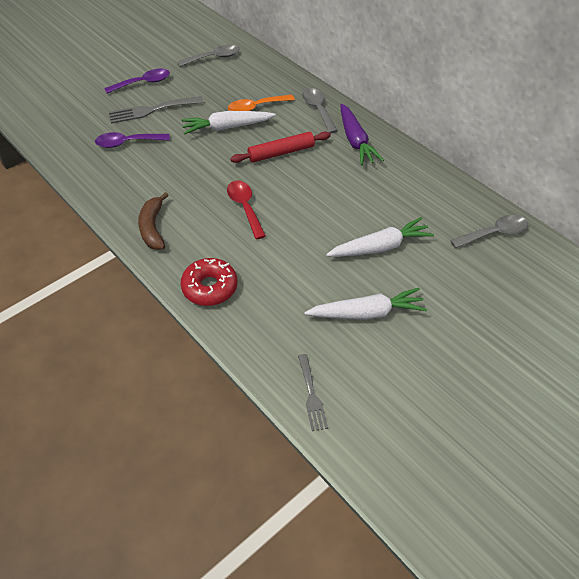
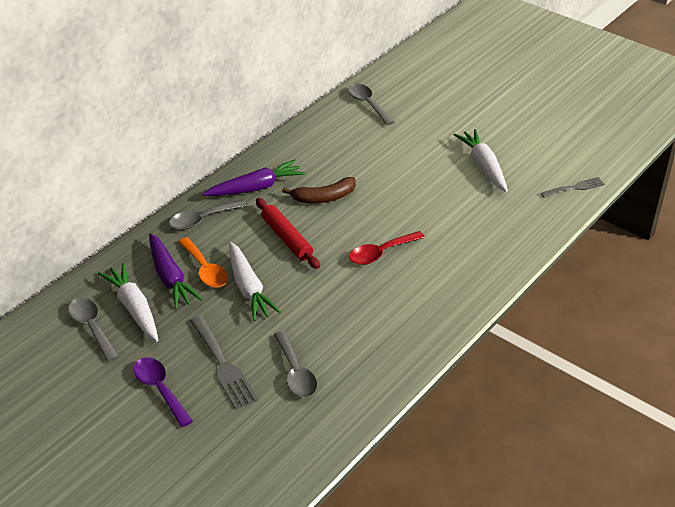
camera: 100 degrees left, 10 degrees down
purple spoon [95,132,170,148] -> grey spoon [274,331,317,398]
brown banana [138,192,169,250] -> brown banana moved to [282,177,356,204]
red donut [181,258,237,306] -> none
white carrot [326,217,434,257] -> white carrot moved to [98,263,158,342]
none -> purple carrot [149,233,203,309]

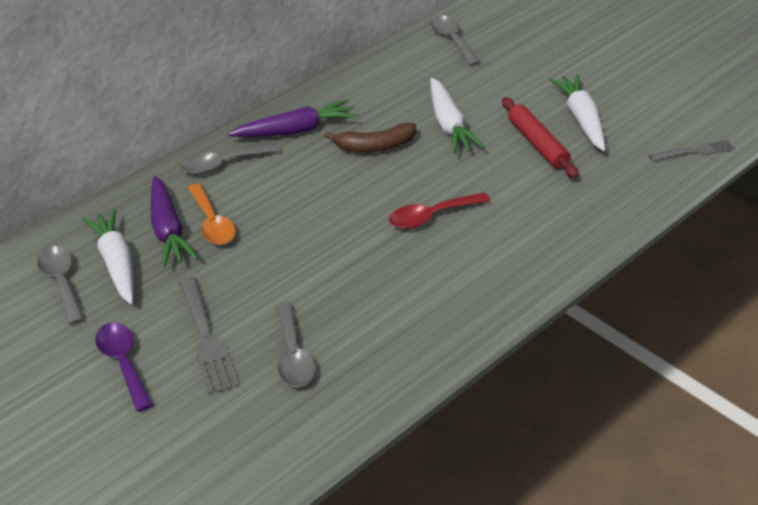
camera: 10 degrees right, 0 degrees up
white carrot [229,242,281,321] -> white carrot moved to [430,78,484,154]
red rolling pin [256,198,320,269] -> red rolling pin moved to [502,97,579,178]

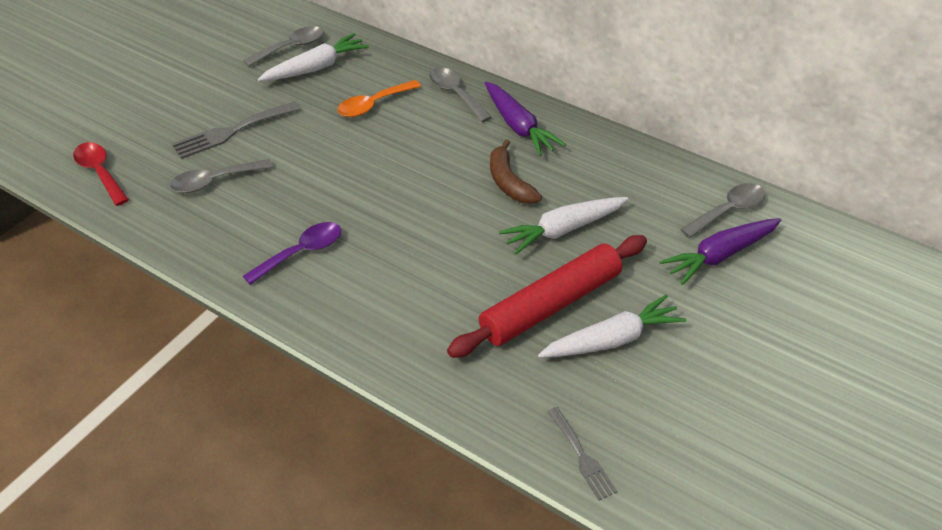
camera: 75 degrees right, 5 degrees up
purple spoon [95,322,153,412] -> purple spoon moved to [243,222,341,285]
purple carrot [151,176,198,267] -> purple carrot moved to [660,218,782,285]
red spoon [389,192,490,229] -> red spoon moved to [73,142,129,206]
red rolling pin [502,97,579,178] -> red rolling pin [447,235,647,358], size x1.52

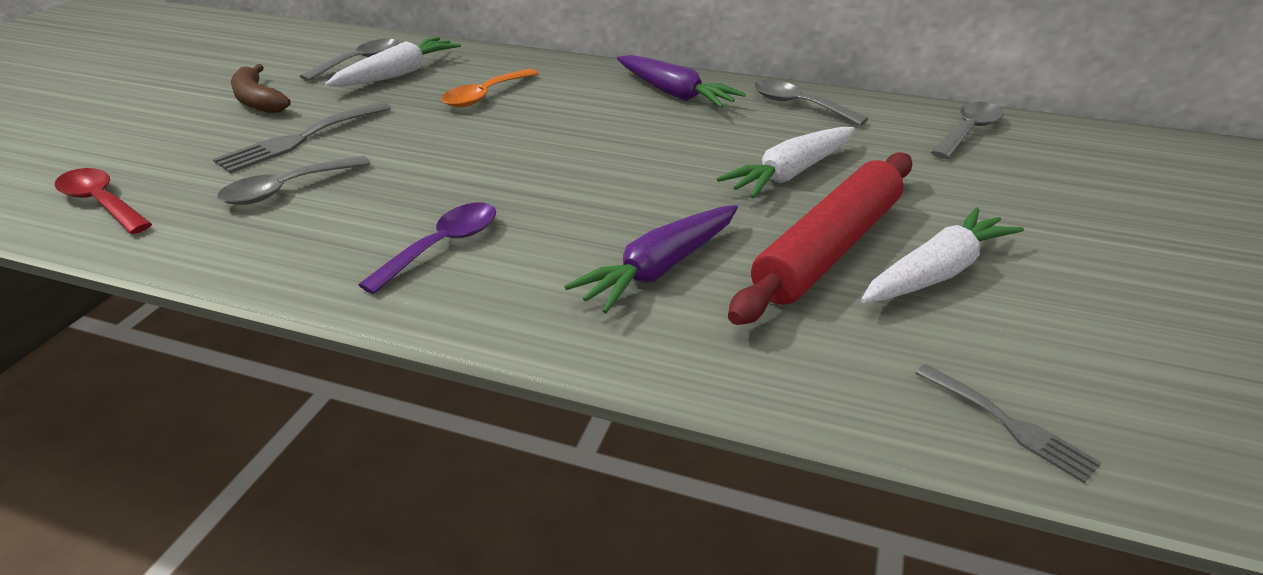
camera: 15 degrees left, 10 degrees down
grey spoon [429,67,492,122] -> grey spoon moved to [754,80,868,126]
brown banana [490,139,542,204] -> brown banana moved to [231,64,291,114]
purple carrot [660,218,782,285] -> purple carrot moved to [564,205,738,313]

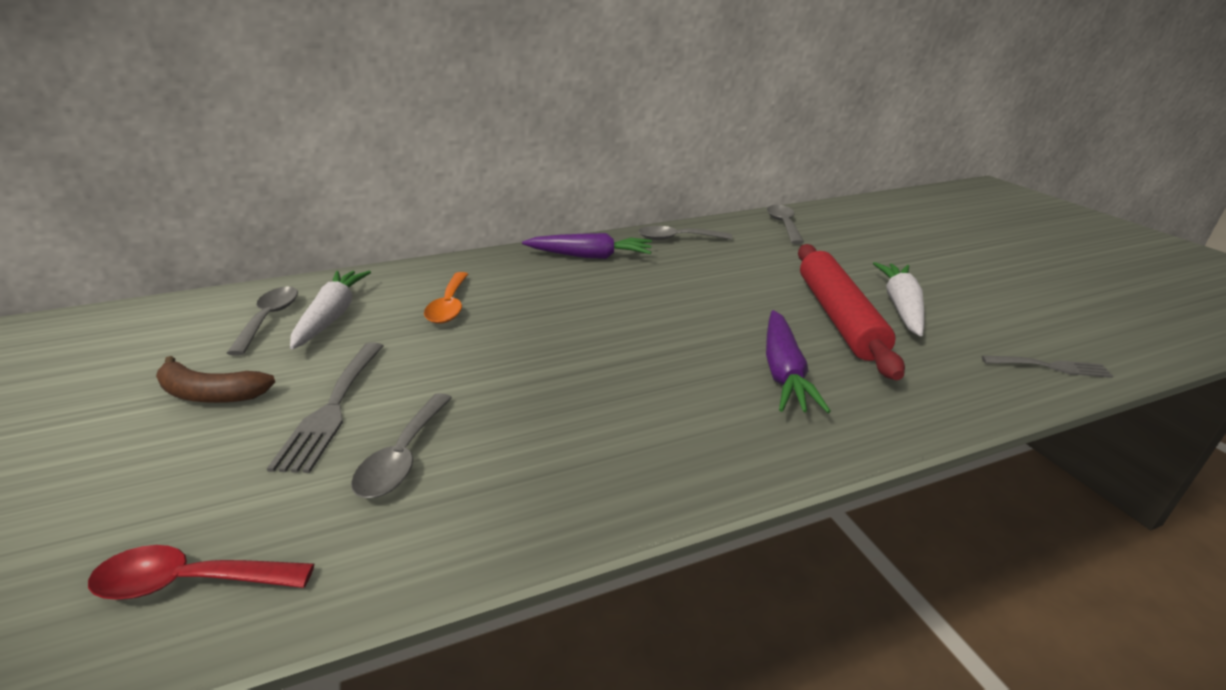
camera: 40 degrees left, 5 degrees down
purple spoon [358,203,496,294] -> none
white carrot [717,127,855,199] -> none

